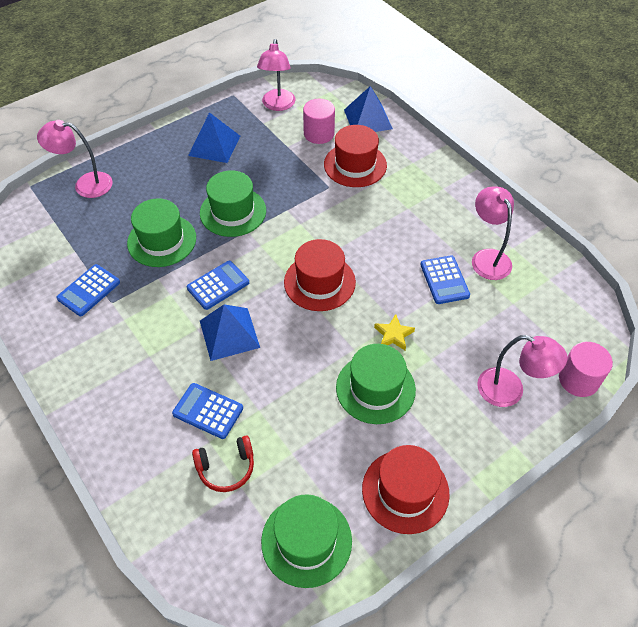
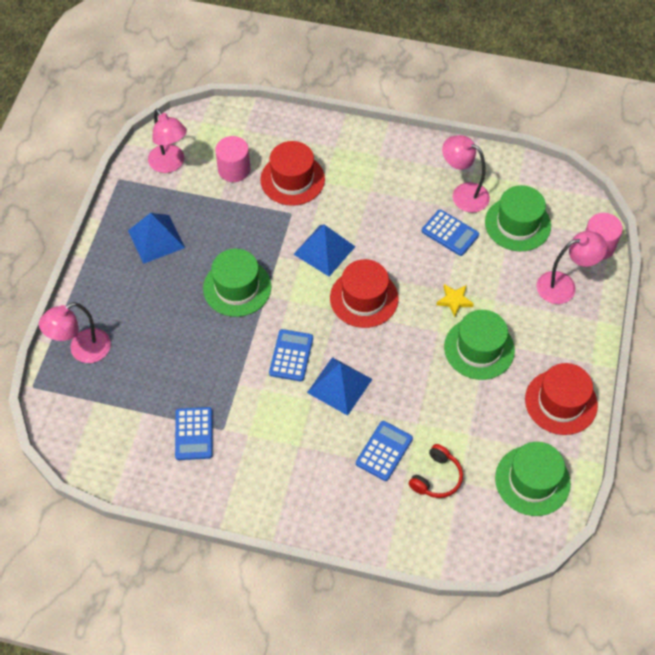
camera: 40 degrees left, 5 degrees up
green hat [127,198,196,267] -> green hat moved to [485,185,551,251]
blue calculator [172,383,243,439] -> blue calculator turned 135 degrees clockwise [356,421,413,481]
blue pyramid [344,86,393,132] -> blue pyramid moved to [293,224,355,277]

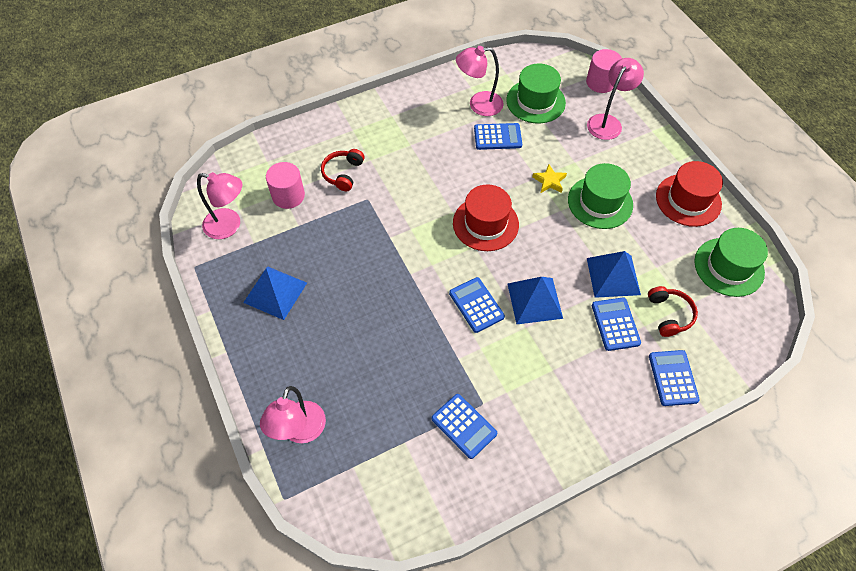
camera: 40 degrees left, 0 degrees up
green hat [203,249,271,317] -> none
red hat [260,141,325,206] -> red headphones [321,149,365,191]
blue pyramid [293,224,355,277] -> blue pyramid moved to [587,251,641,298]
none -> blue calculator [649,350,700,406]

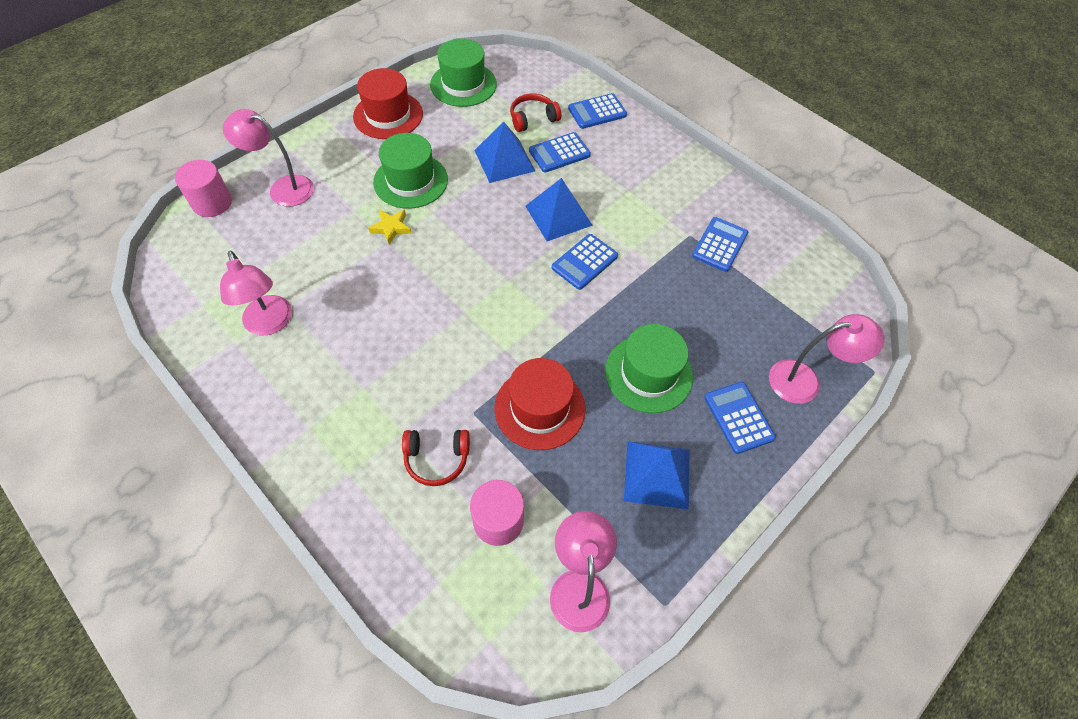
camera: 110 degrees left, 0 degrees up
red hat [453,185,519,251] -> red hat moved to [495,358,586,450]
blue calculator [474,123,522,150] -> blue calculator moved to [704,382,776,454]
green hat [506,63,566,124] -> green hat moved to [605,324,693,413]

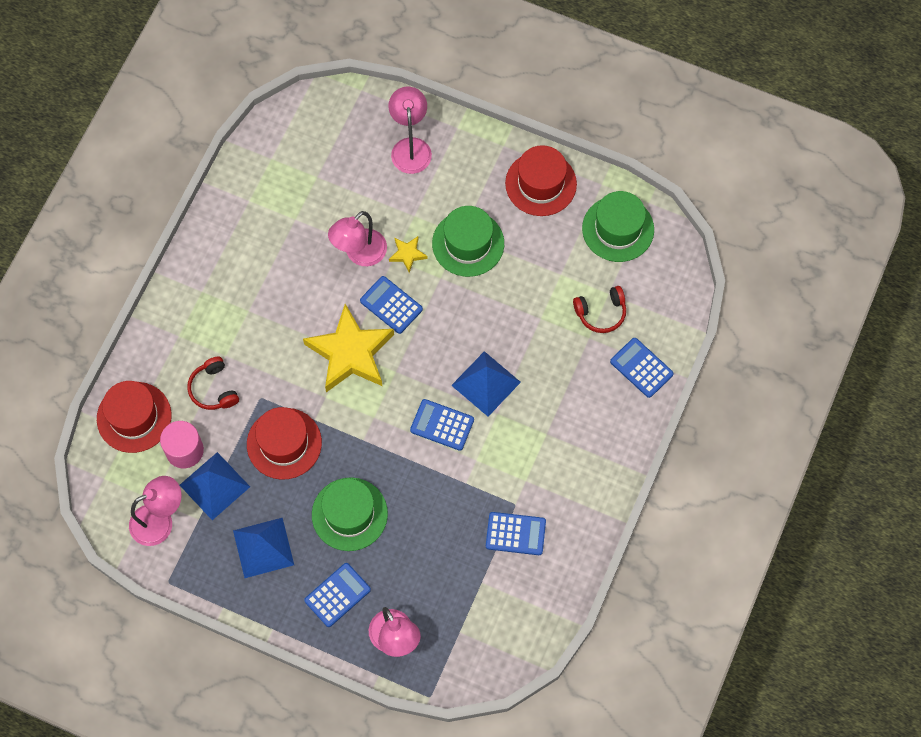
camera: 70 degrees right, 10 degrees up
pink cylinder [175,160,232,217] -> none
pink lamp [220,251,292,336] -> pink lamp moved to [328,211,387,266]
blue pyramid [474,121,535,183] -> blue pyramid moved to [180,452,250,520]
red headphones [510,93,561,132] -> red headphones turned 120 degrees clockwise [573,286,626,333]
blue calculator [529,132,591,173] -> blue calculator moved to [360,276,423,334]
none -> red hat [97,381,172,453]
none -> yellow star [303,304,394,392]

